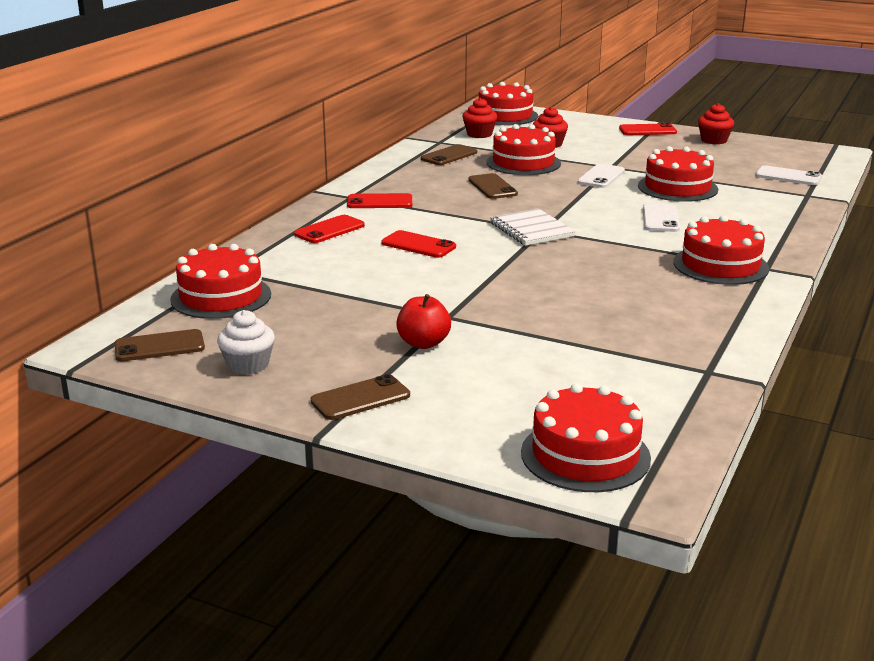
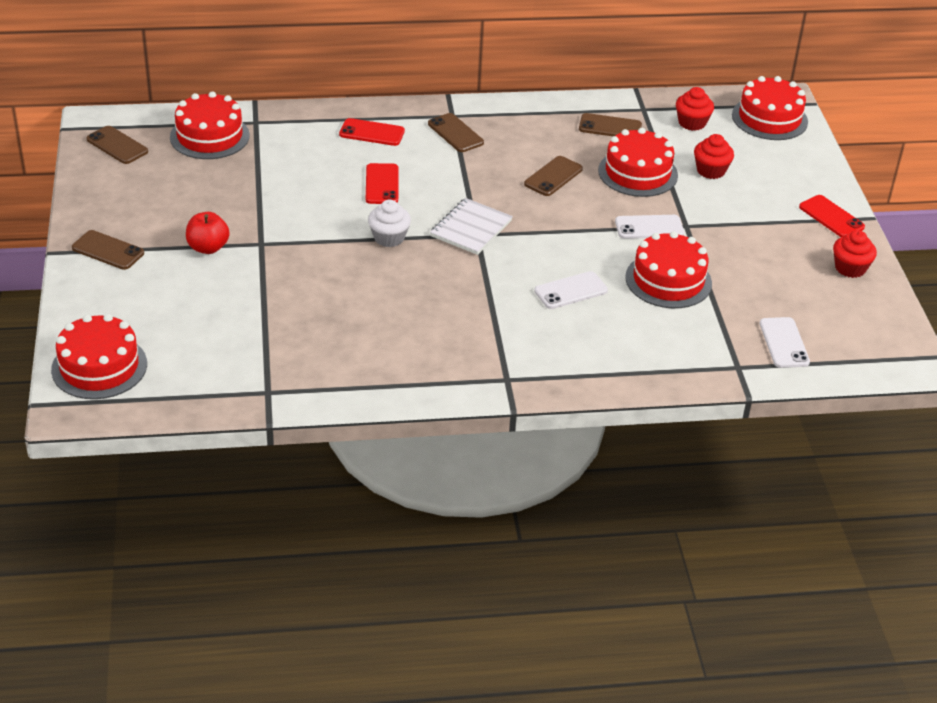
camera: 55 degrees right, 15 degrees up
white cupcake [217,310,275,375] -> white cupcake moved to [368,200,411,247]
red phone [347,193,412,208] -> brown phone [428,113,484,152]
red cake [673,215,769,285] -> none

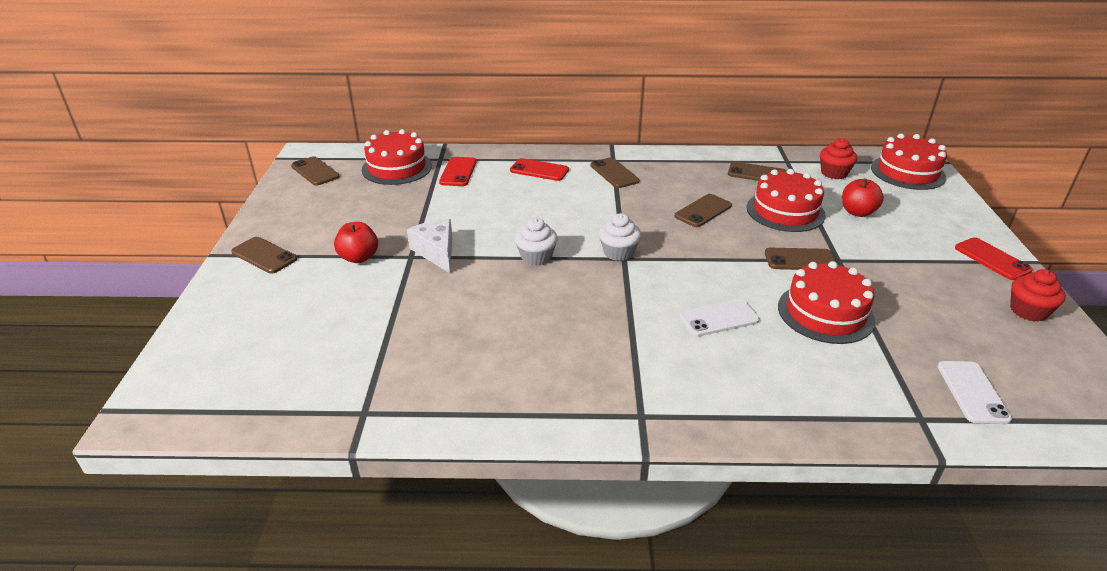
camera: 10 degrees right, 5 degrees down
red cake [51,314,147,399] -> none
red phone [366,163,398,204] -> red phone moved to [439,157,476,186]
white notebook [430,198,513,255] -> white cupcake [599,213,641,261]
white phone [615,215,684,239] -> brown phone [765,248,838,270]
red cupcake [694,134,734,179] -> red apple [842,178,884,217]
none -> white cheese [407,219,452,273]

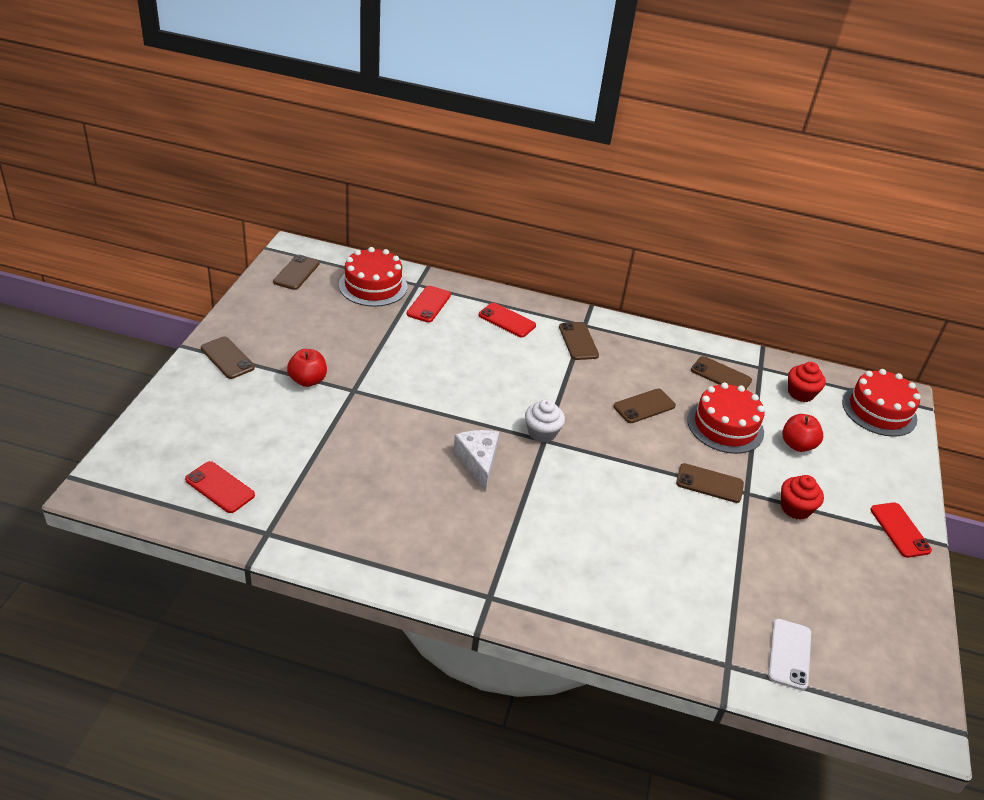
camera: 10 degrees right, 5 degrees up
brown phone [291,156,340,186] -> brown phone turned 45 degrees clockwise [273,255,320,290]
white cheese [407,219,452,273] -> white cheese moved to [453,430,499,491]
white cupcake [515,218,558,266] -> none
white phone [679,299,759,337] -> none
red cake [778,261,875,344] -> none
red cupcake [1010,269,1066,322] -> red cupcake moved to [781,475,824,520]
none -> red phone [185,461,255,513]

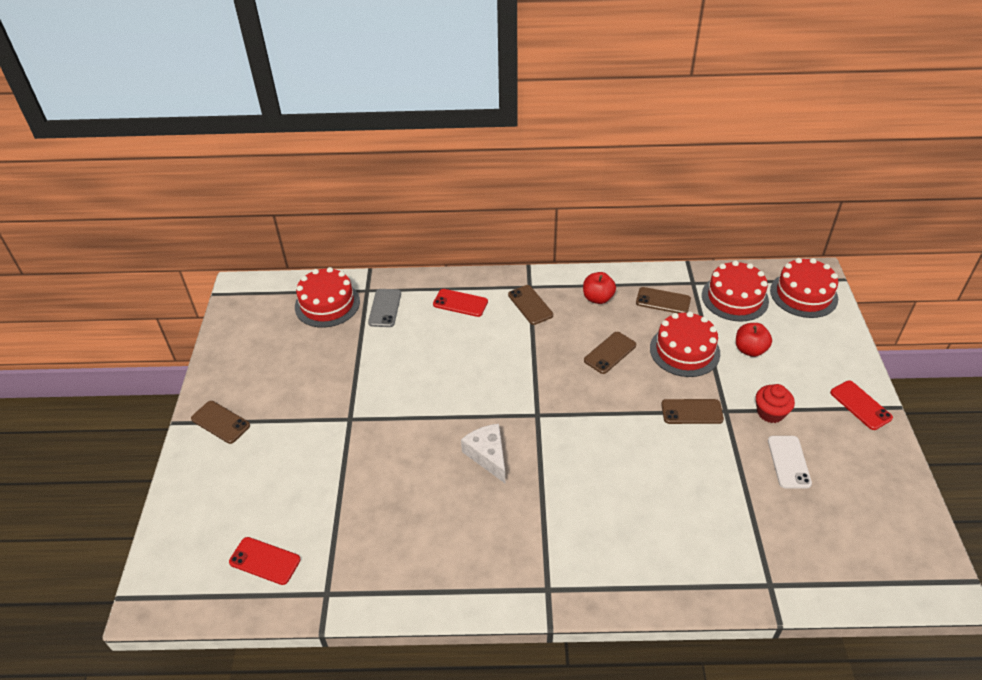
camera: 10 degrees left, 5 degrees up
brown phone [273,255,320,290] -> none
red apple [287,349,327,387] -> red apple moved to [583,272,616,304]
red phone [407,286,451,323] -> grey phone [368,289,401,327]
white cupcake [525,399,565,443] -> none
white phone [768,619,811,690] -> white phone moved to [768,436,812,488]
red cupcake [788,362,826,402] -> red cake [702,261,769,322]

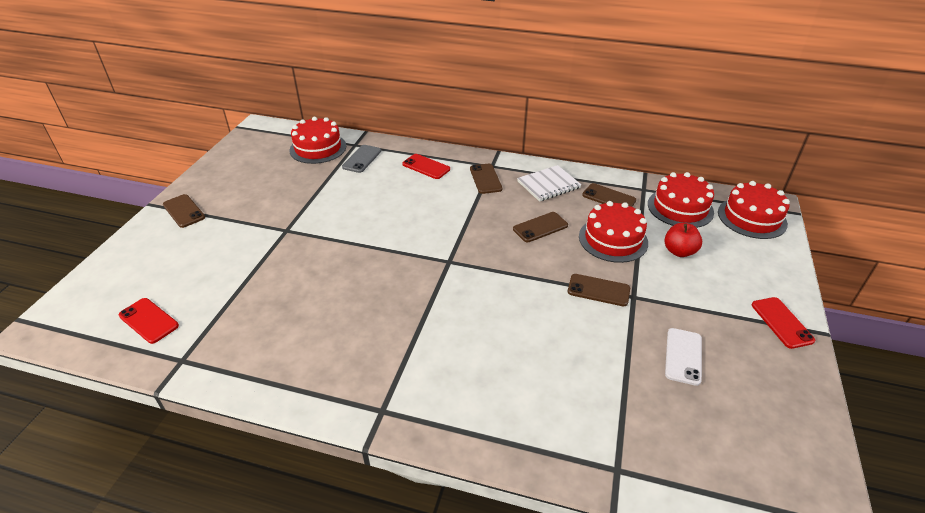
camera: 15 degrees right, 5 degrees down
white cheese [461,424,505,483] -> none
red apple [583,272,616,304] -> white notebook [517,165,581,202]
red cupcake [756,384,795,423] -> none

